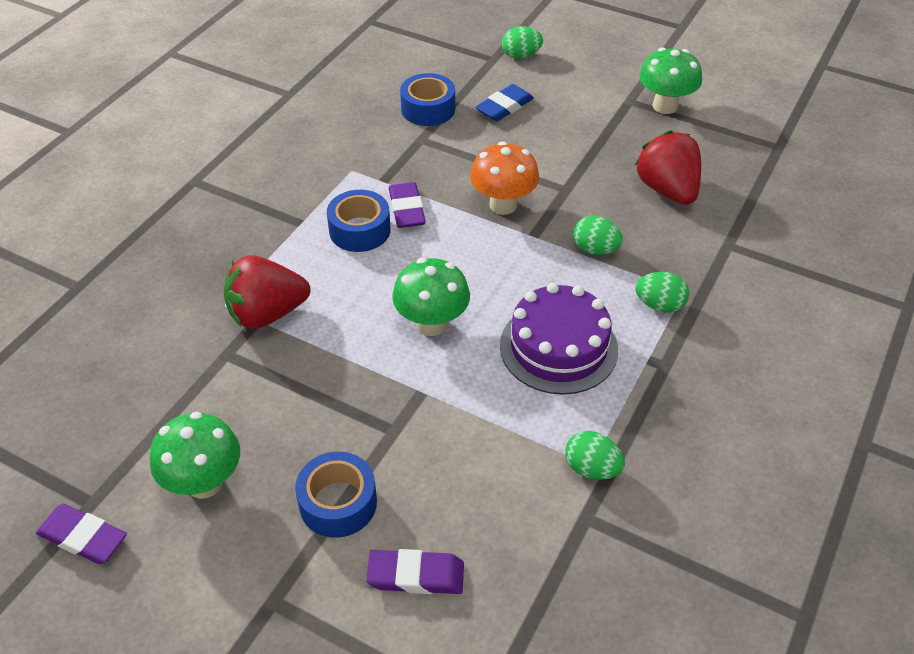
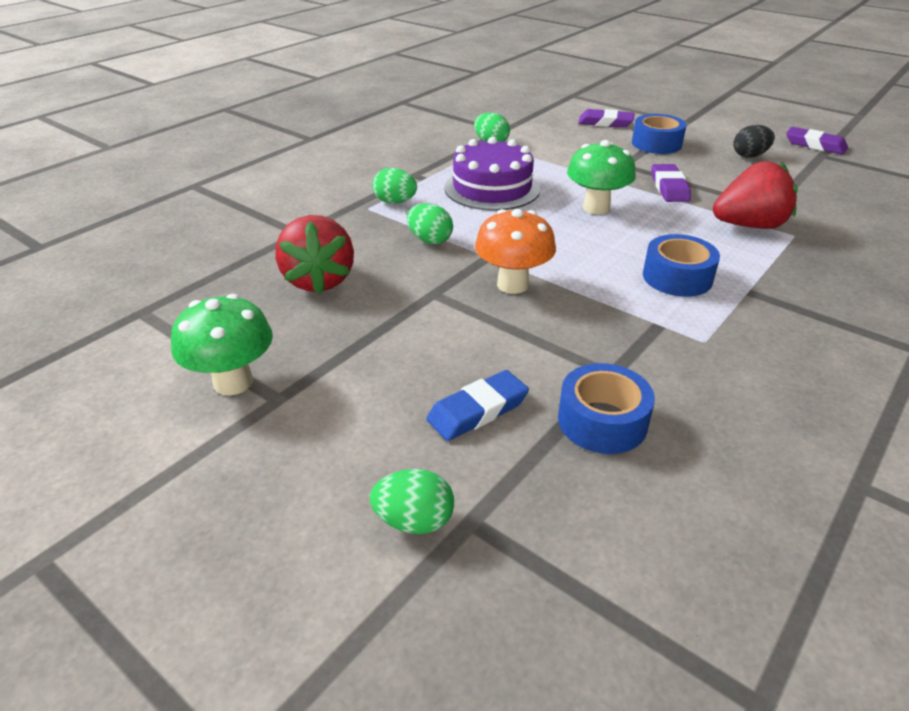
camera: 170 degrees left, 10 degrees down
green mushroom [150,412,240,499] -> black egg [733,125,775,158]
purple eraser [389,182,426,228] -> purple eraser moved to [652,164,691,202]

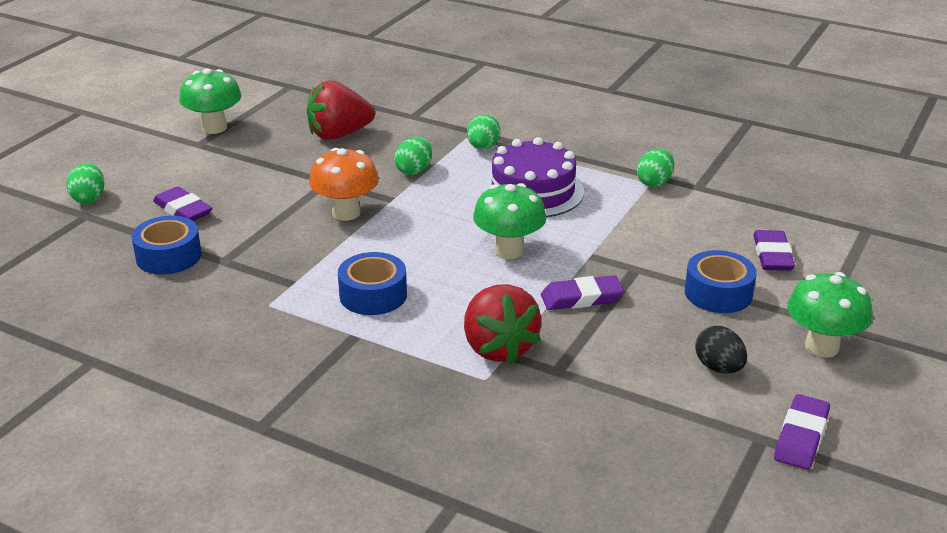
camera: 80 degrees right, 5 degrees down
blue eraser [426,370,529,441] -> purple eraser [153,186,212,221]
none -> green mushroom [787,272,872,358]

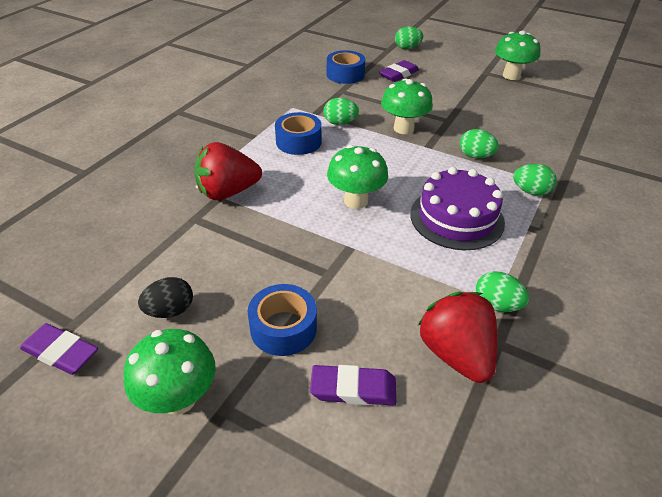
camera: 90 degrees right, 10 degrees up
red strawberry [307,80,375,140] -> red strawberry moved to [418,292,498,383]
orange mushroom [309,148,379,221] -> green mushroom [381,78,433,134]
purple eraser [541,275,624,310] -> none
none -> green egg [324,98,359,125]

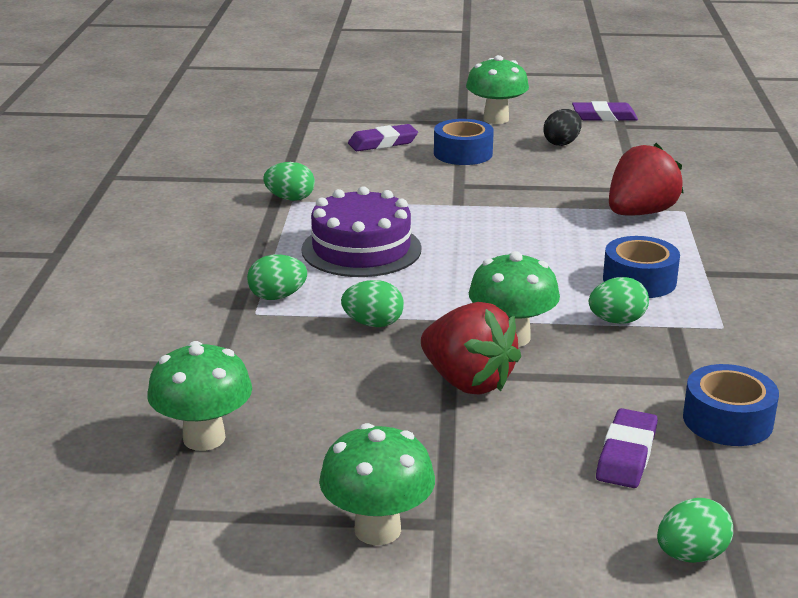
camera: 155 degrees right, 15 degrees down
green mushroom [327,145,388,209] -> green mushroom moved to [147,341,252,451]
red strawberry [418,292,498,383] -> red strawberry moved to [421,302,521,395]

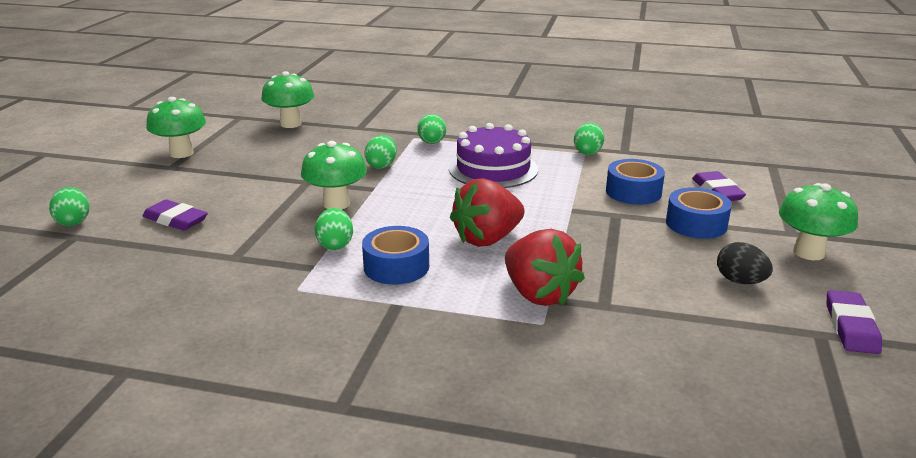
camera: 100 degrees right, 0 degrees up
red strawberry [421,302,521,395] -> red strawberry moved to [450,178,525,247]
blue tape [683,364,779,446] -> blue tape moved to [606,159,665,205]

